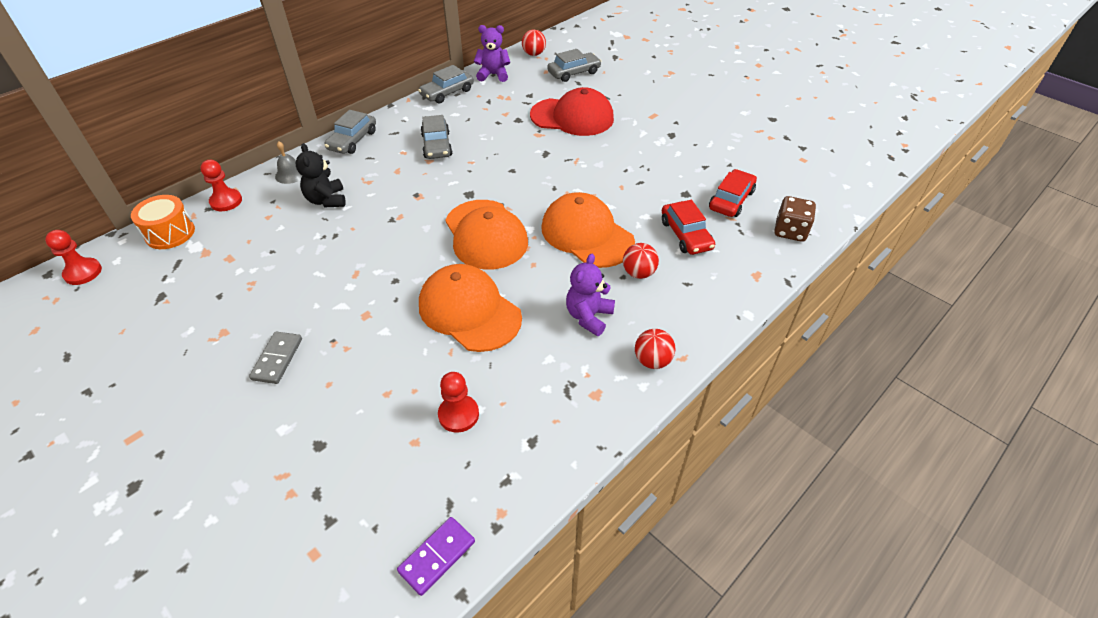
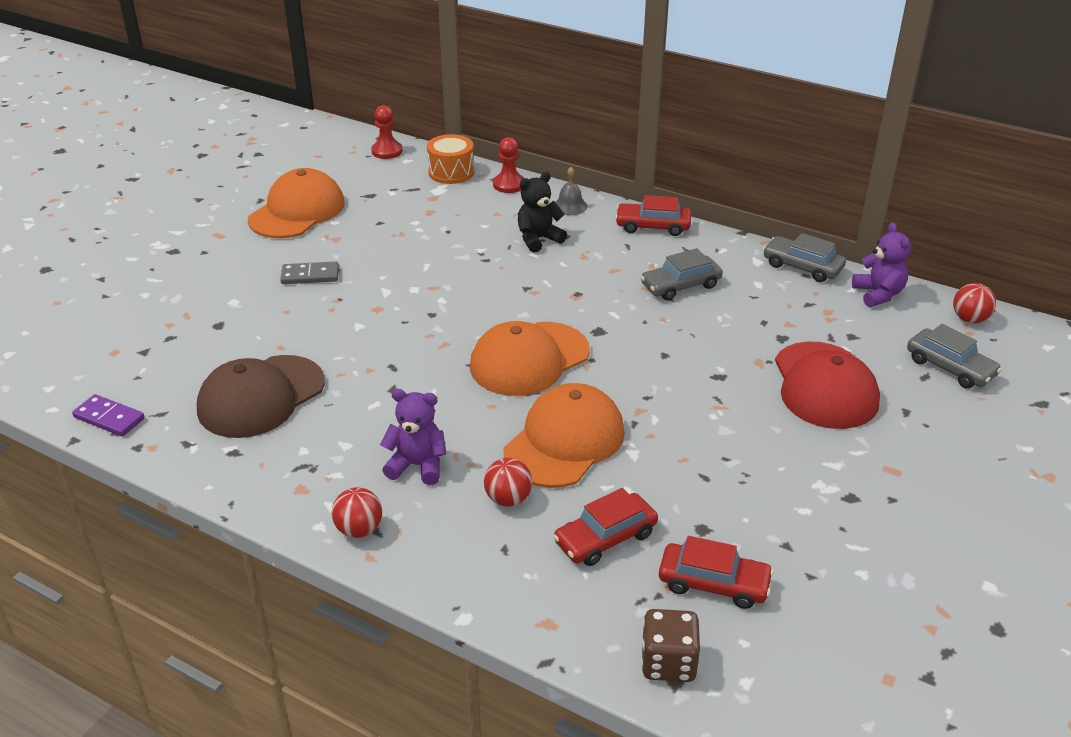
camera: 75 degrees right, 10 degrees down
grey car [324,110,376,154] -> red car [615,195,691,236]
orange cap [419,264,522,352] -> orange cap moved to [248,168,345,238]
red pawn [438,372,479,433] -> brown cap [197,355,325,438]

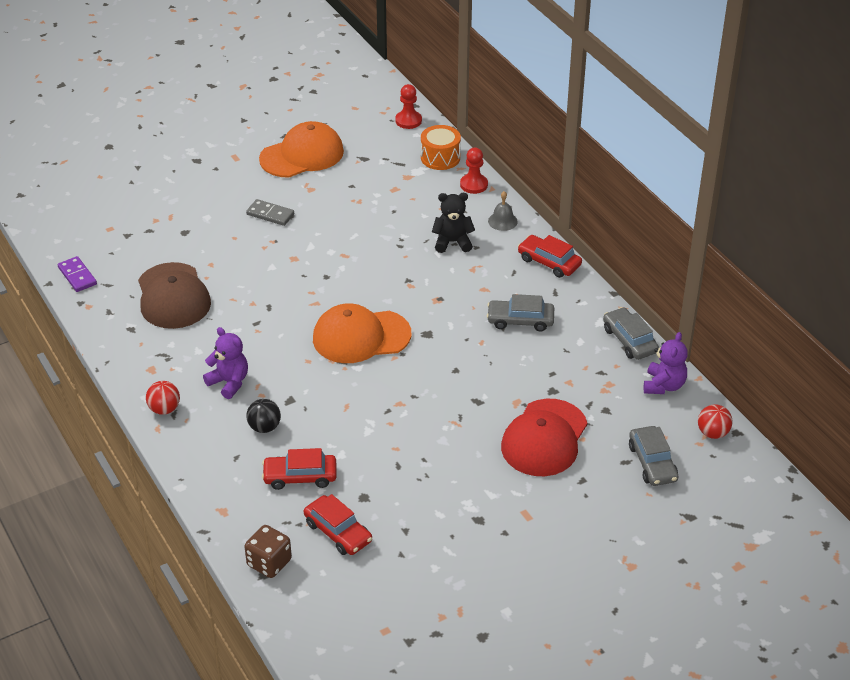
camera: 30 degrees right, 5 degrees up
brown cap [197,355,325,438] -> brown cap turned 90 degrees counterclockwise [138,262,211,329]
red ball [484,458,532,506] -> black ball [246,399,281,433]
orange cap [504,383,625,488] -> none

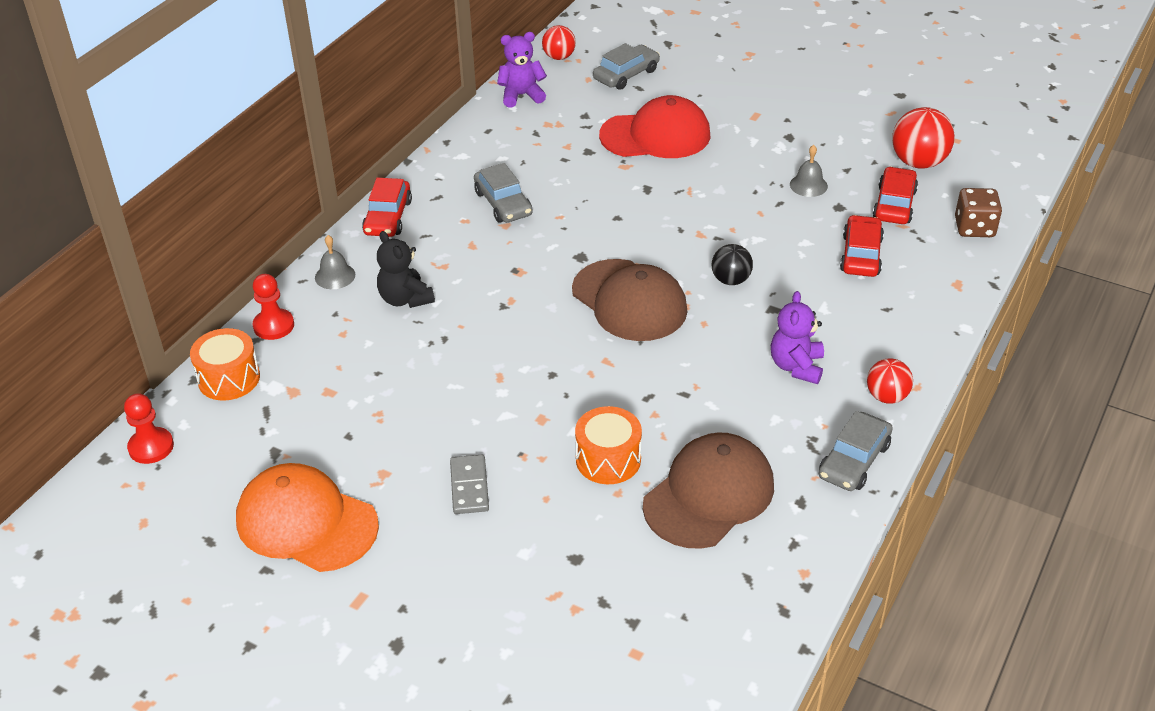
camera: 120 degrees left, 0 degrees up
purple domino [58,256,97,292] -> none
black ball [246,399,281,433] -> black ball moved to [712,244,753,285]
red car [262,448,337,490] -> red car turned 135 degrees counterclockwise [840,215,884,277]
orange cap [313,303,411,363] -> brown cap [572,259,688,341]
grey car [603,307,659,360] -> grey car moved to [819,411,893,491]
none -> orange drum [575,406,642,484]
none -> grey bell [790,145,828,197]
none -> red ball [892,107,955,169]

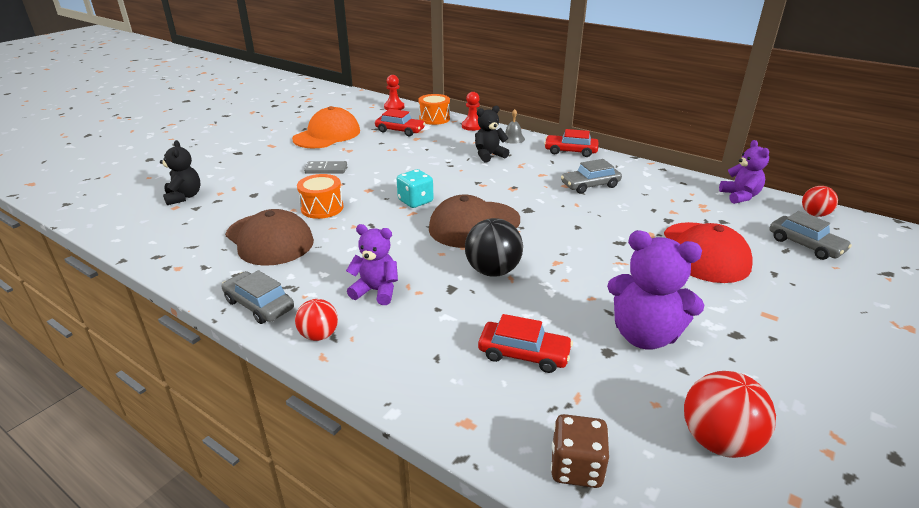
camera: 95 degrees right, 10 degrees down
black ball [712,244,753,285] -> black ball [465,218,523,277], size x1.61
grey bell [790,145,828,197] -> purple teddy bear [607,230,704,350]
red car [873,167,918,224] -> red car moved to [375,109,425,136]
none -> black teddy bear [160,140,200,205]
none -> turquoise dice [397,169,434,208]

